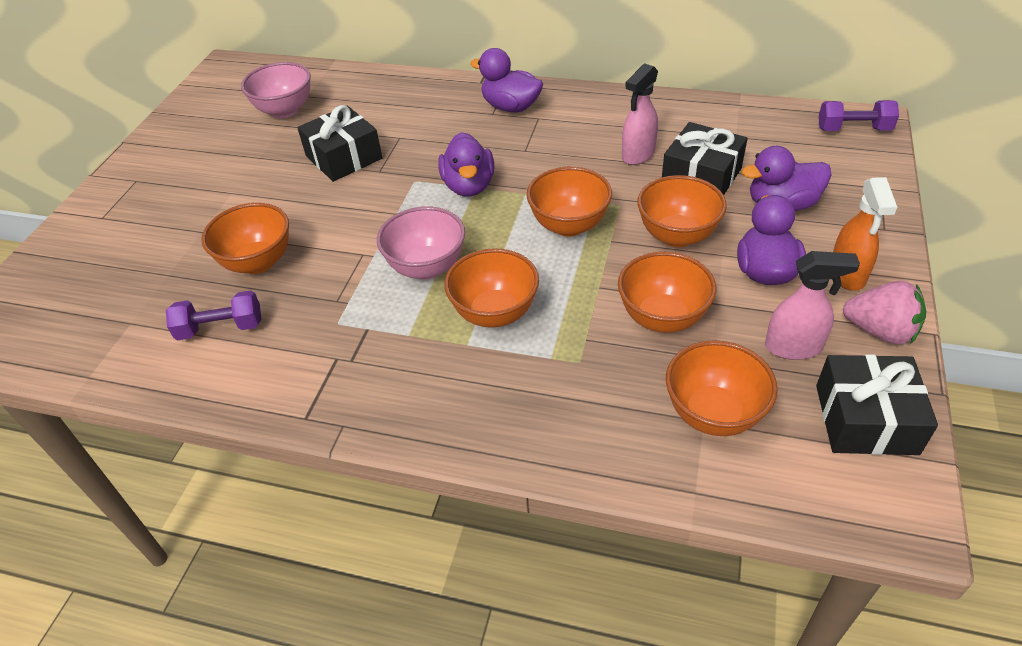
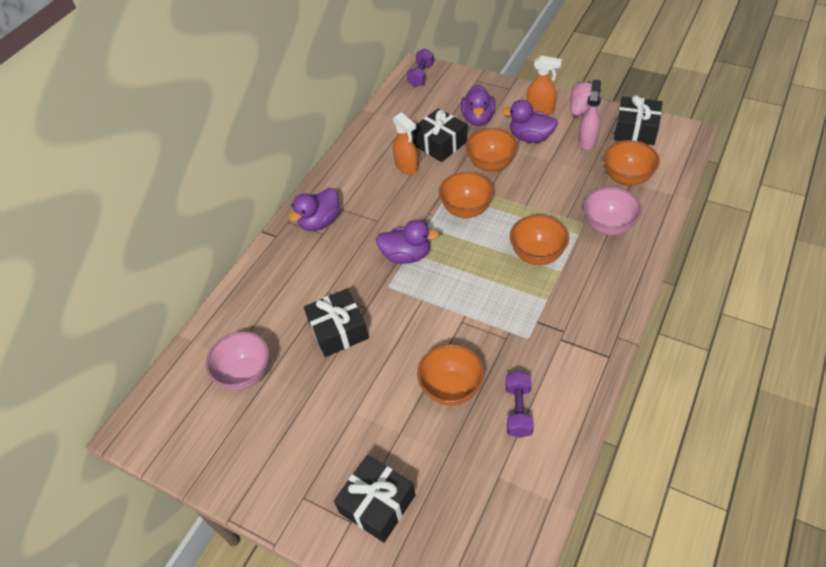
camera: 75 degrees left, 5 degrees up
pink bowl [377,206,465,280] -> pink bowl moved to [583,187,642,236]
orange bowl [618,252,716,333] -> none
pink spray bottle [622,63,658,165] -> orange spray bottle [393,112,419,174]
none -> black gift [334,455,416,543]

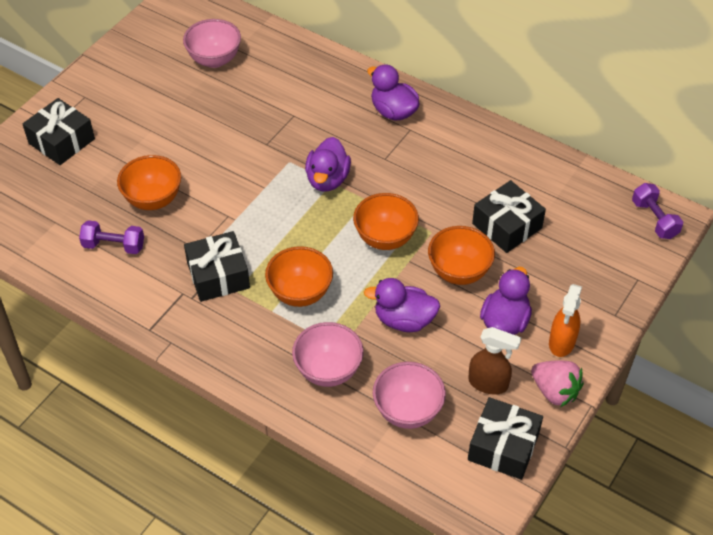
camera: 90 degrees right, 0 degrees up
black gift [304,289,369,357] -> black gift moved to [184,231,250,302]
orange spray bottle [393,112,419,174] -> none
purple dumbbell [407,48,434,87] -> purple dumbbell turned 45 degrees clockwise [632,183,683,239]
purple duck [461,84,495,126] -> purple duck moved to [364,278,440,332]
pink spray bottle [578,80,601,150] -> brown spray bottle [468,327,521,395]
orange bowl [604,140,660,186] -> pink bowl [373,362,446,429]

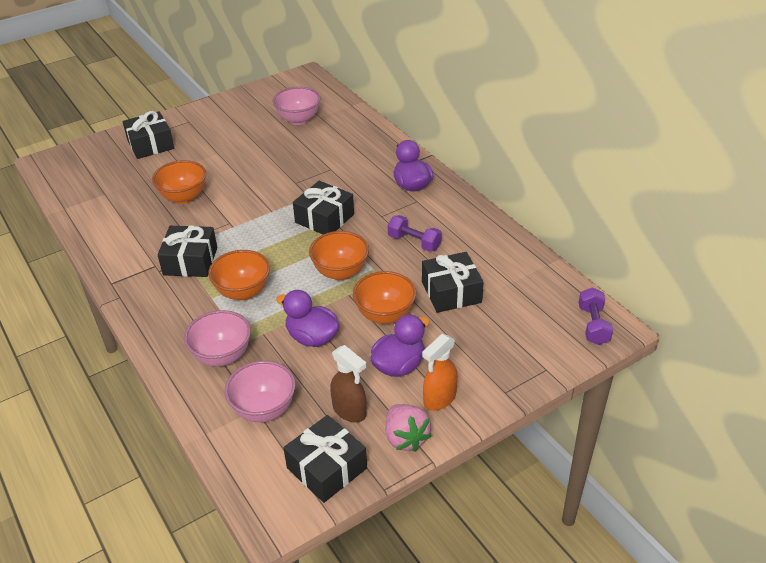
camera: 25 degrees right, 10 degrees down
purple dumbbell [79,220,144,254] -> purple dumbbell moved to [388,215,442,252]
purple duck [305,137,351,191] -> black gift [293,181,354,234]

